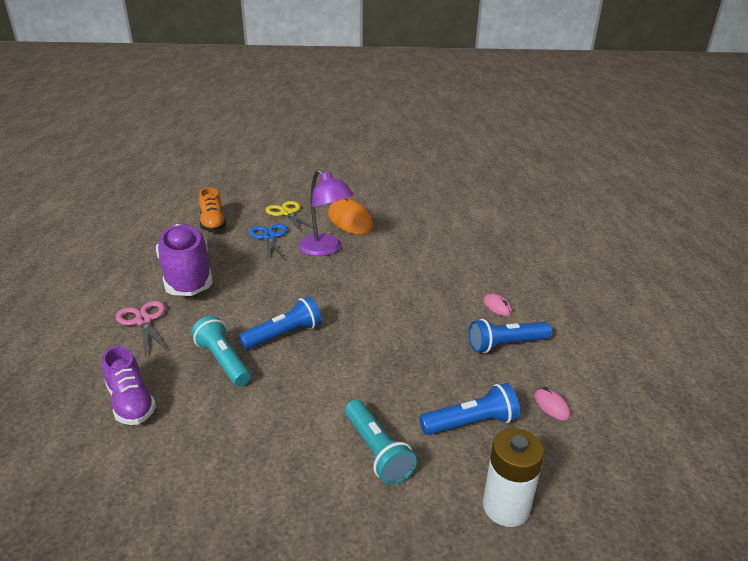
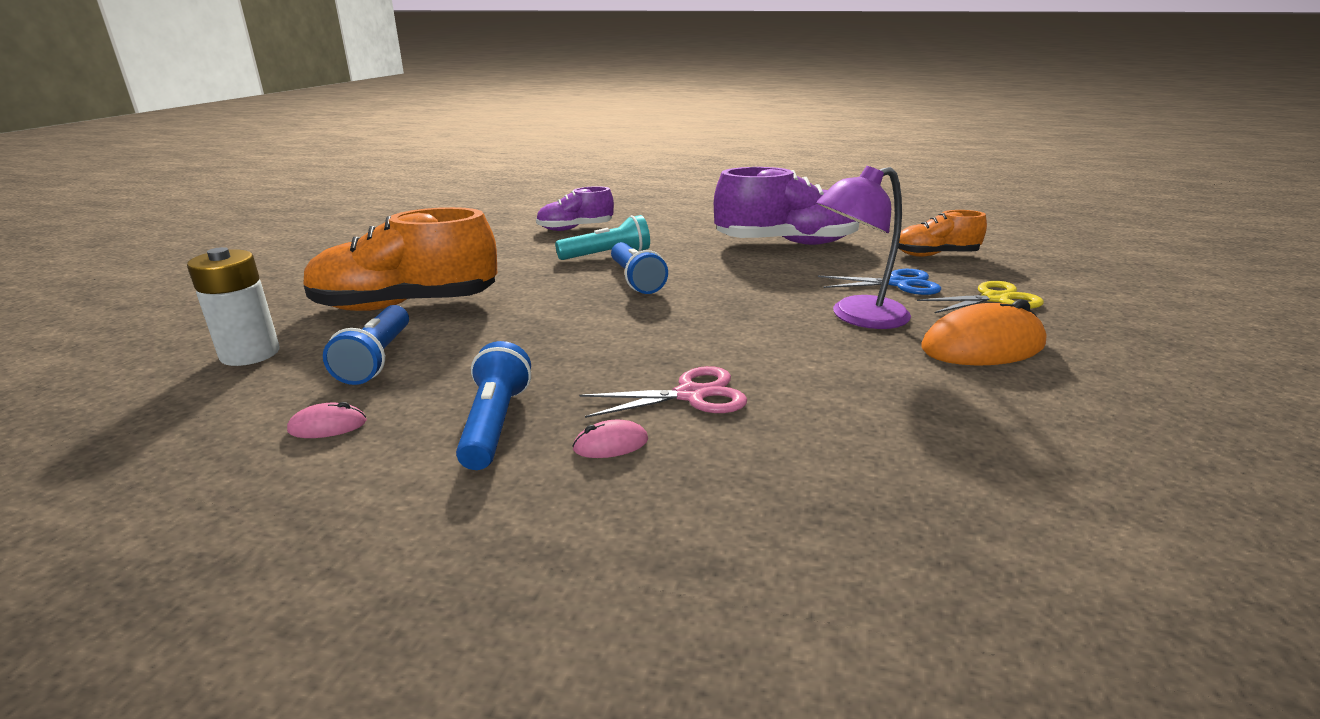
camera: 105 degrees right, 5 degrees down
pink scissors [116,301,168,356] -> pink scissors moved to [579,366,747,418]
turquoise flashlight [345,400,417,485] -> orange shoe [303,207,497,311]

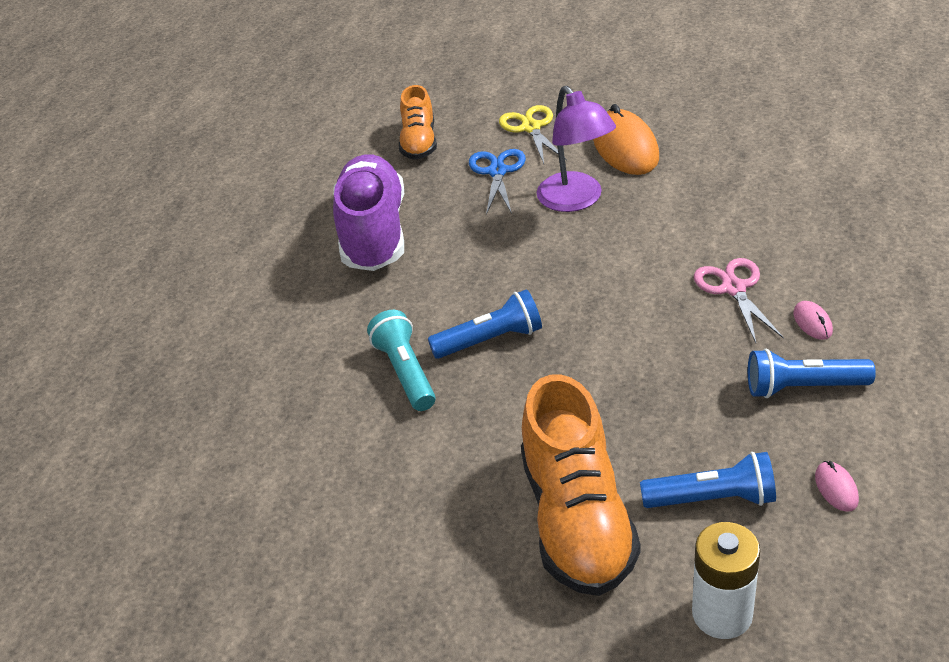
camera: 85 degrees left, 15 degrees up
purple shoe [536,186,614,231] -> none

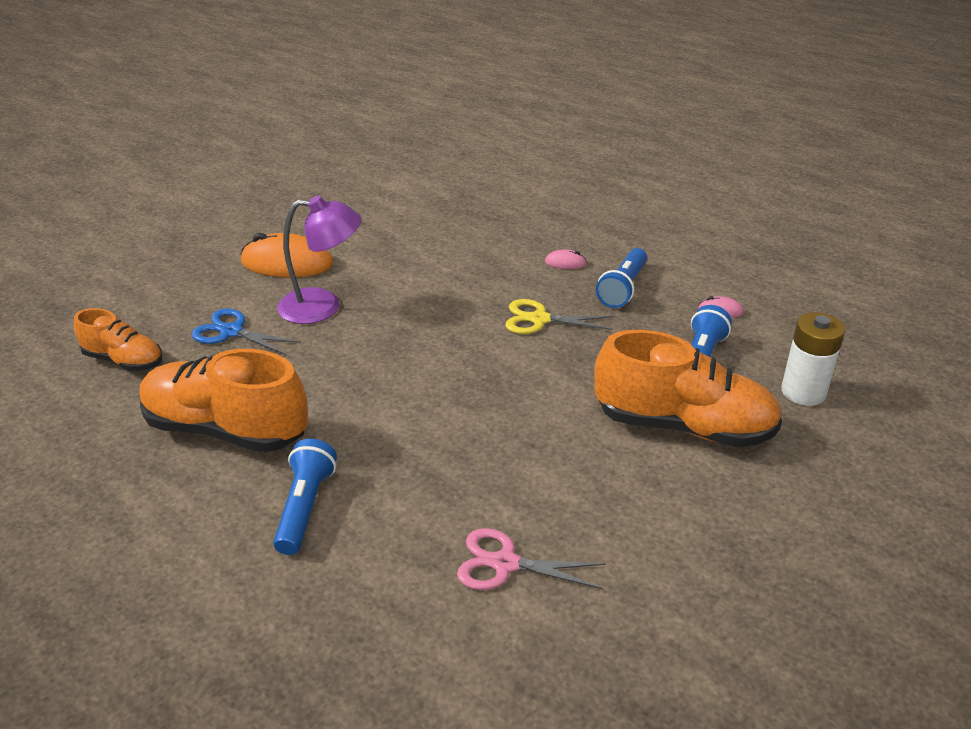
camera: 70 degrees left, 5 degrees down
purple shoe [333,154,404,271] -> orange shoe [140,349,308,452]
turquoise flashlight [367,310,436,411] -> none
blue flashlight [428,289,542,359] -> blue flashlight moved to [273,439,337,555]
yellow scissors [499,105,567,164] -> yellow scissors moved to [505,299,613,334]
pink scissors [694,258,784,343] -> pink scissors moved to [457,528,606,590]

